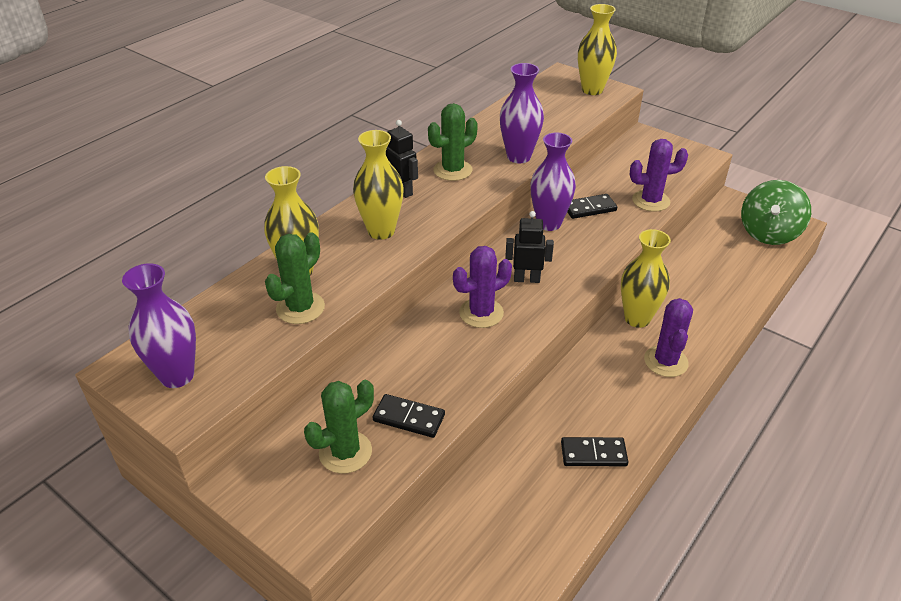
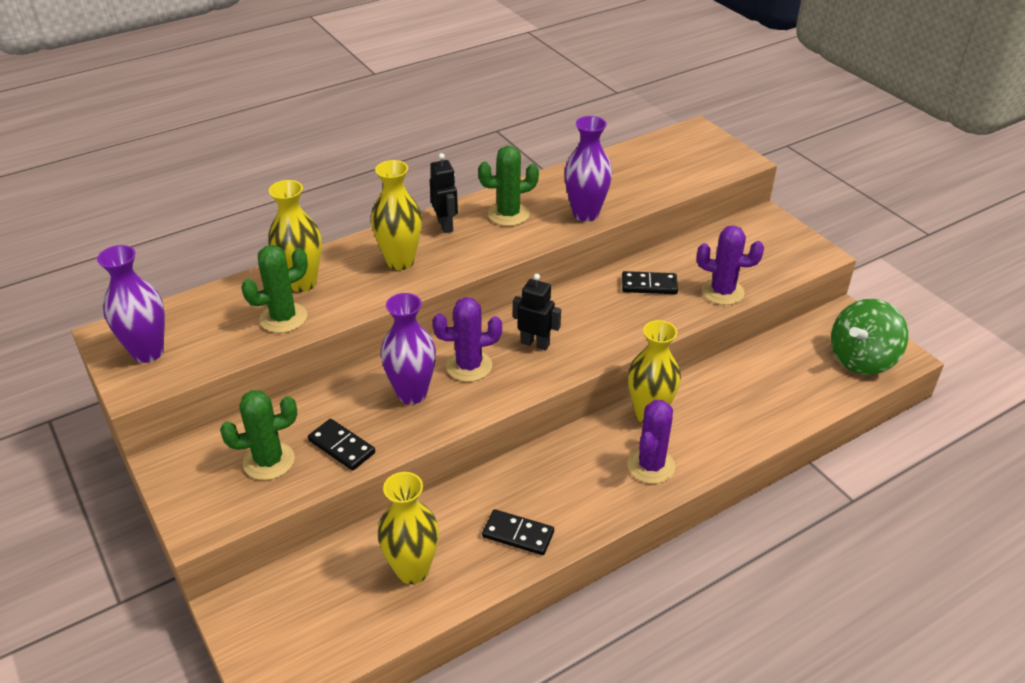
camera: 20 degrees right, 0 degrees up
purple vase [530,133,576,231] -> purple vase moved to [381,293,436,404]
yellow vase [578,4,617,95] -> yellow vase moved to [378,472,439,584]

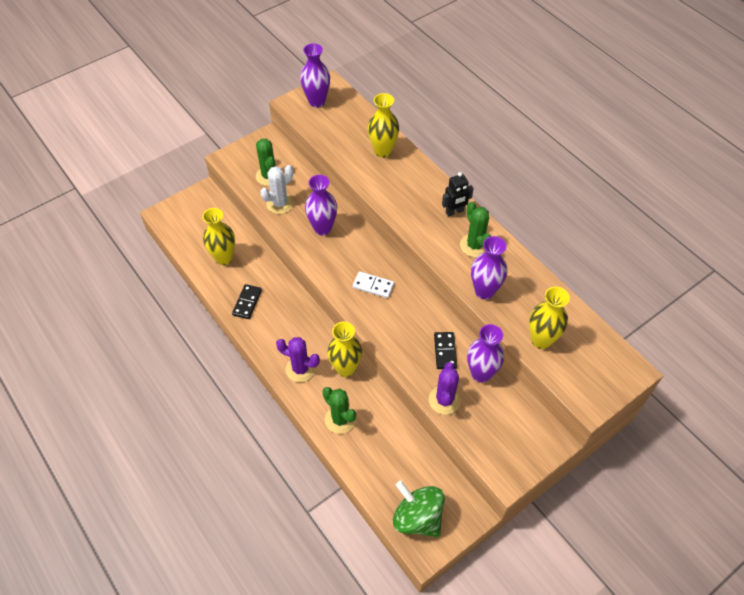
camera: 85 degrees right, 15 degrees up
green cactus [241,245,308,333] -> green cactus moved to [322,387,356,434]
black domino [308,419,375,471] -> white cactus [260,165,294,214]
yellow vase [371,160,422,270] -> yellow vase moved to [529,287,570,349]
purple cactus [432,297,502,382] -> none
black robot [513,274,561,351] -> white domino [353,271,394,298]
none -> purple vase [467,324,504,383]

